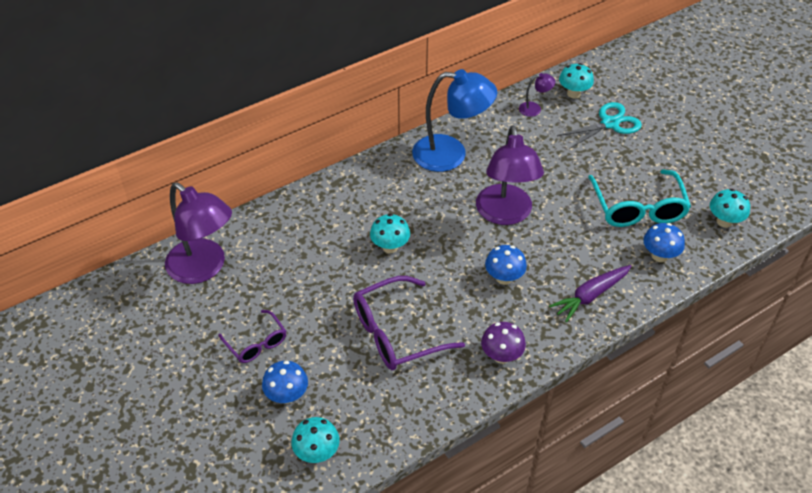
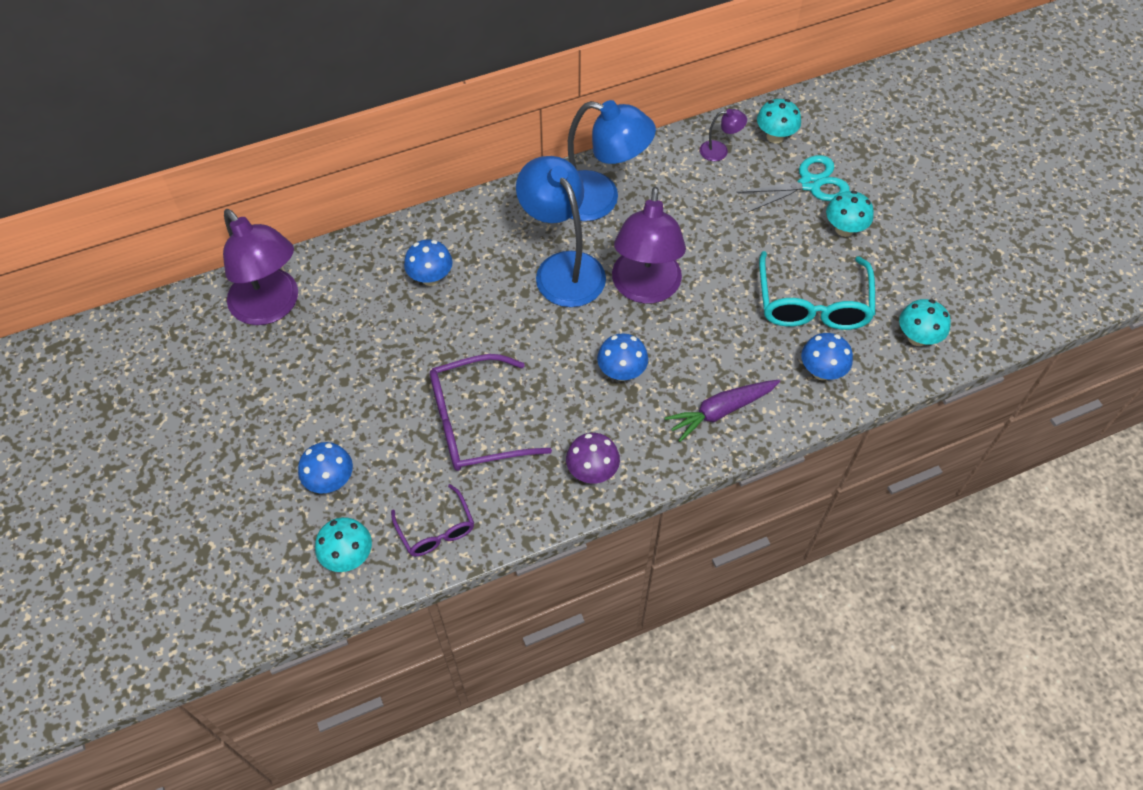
camera: 10 degrees right, 10 degrees up
purple glasses [218,310,286,363] -> purple glasses moved to [391,484,474,557]
turquoise mushroom [370,214,410,253] -> turquoise mushroom moved to [826,190,874,237]
none -> blue mushroom [404,240,453,286]
none -> blue lamp [516,156,606,307]

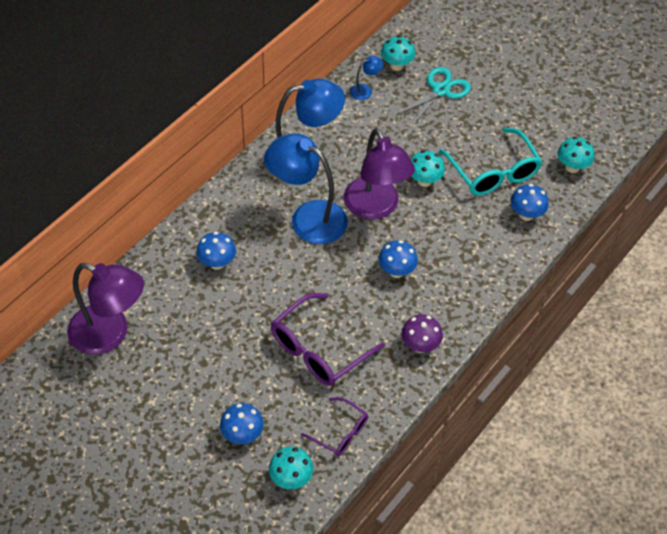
camera: 30 degrees left, 5 degrees down
purple carrot [665,380,780,442] -> none
purple lamp [700,109,747,161] -> blue lamp [350,56,383,100]
turquoise mushroom [826,190,874,237] -> turquoise mushroom moved to [411,150,445,187]

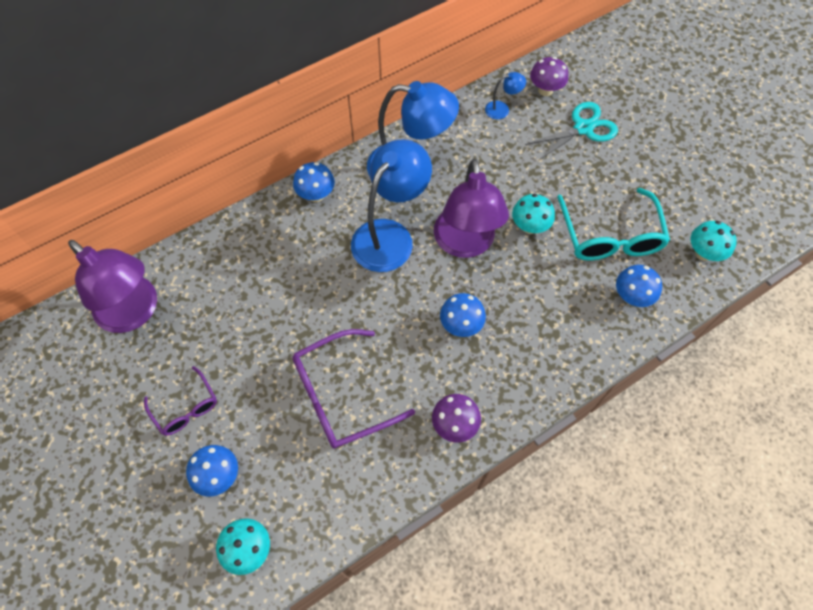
camera: 20 degrees right, 10 degrees up
blue mushroom [197,232,236,270] -> blue mushroom moved to [293,162,335,202]
blue lamp [268,133,348,244] -> blue lamp turned 75 degrees clockwise [351,139,432,272]
purple glasses [301,397,368,456] -> purple glasses moved to [144,366,217,436]
turquoise mushroom [381,36,415,71] -> purple mushroom [530,57,568,96]

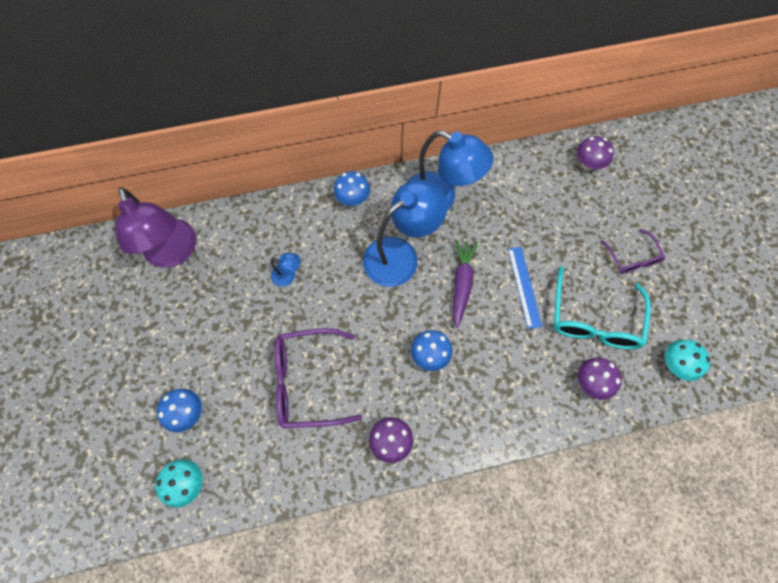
camera: 20 degrees right, 5 degrees up
purple glasses [144,366,217,436] -> purple glasses moved to [601,229,665,274]
purple lamp [434,159,509,258] -> purple carrot [453,240,478,328]
blue lamp [485,72,526,119] -> blue lamp moved to [271,253,301,287]
turquoise mushroom [512,194,555,234] -> blue ruler [508,247,542,329]
turquoise scissors [525,102,618,161] -> none
blue mushroom [616,265,662,307] -> purple mushroom [578,358,622,400]

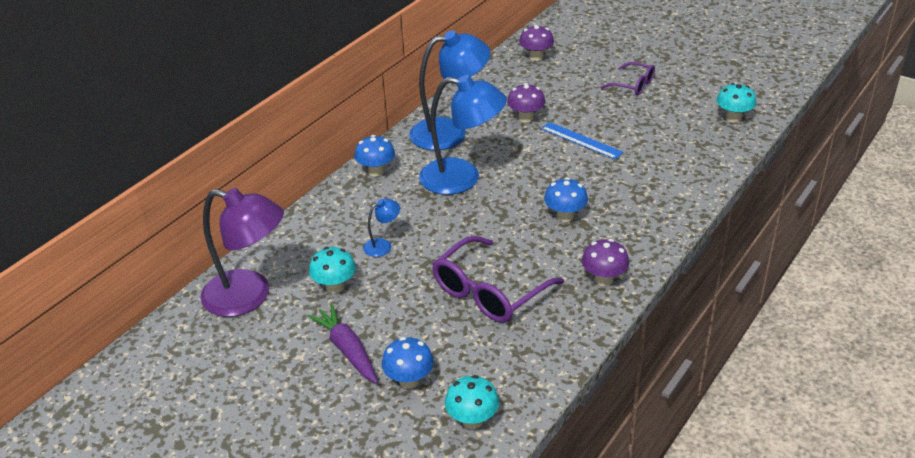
camera: 40 degrees left, 30 degrees down
blue lamp [363,180,447,287] -> blue lamp turned 90 degrees clockwise [419,75,507,195]
purple carrot [453,240,478,328] -> purple carrot moved to [307,304,378,384]
turquoise glasses [553,266,651,349] -> none
purple mushroom [578,358,622,400] -> purple mushroom moved to [507,83,546,123]
none -> turquoise mushroom [309,247,356,293]

